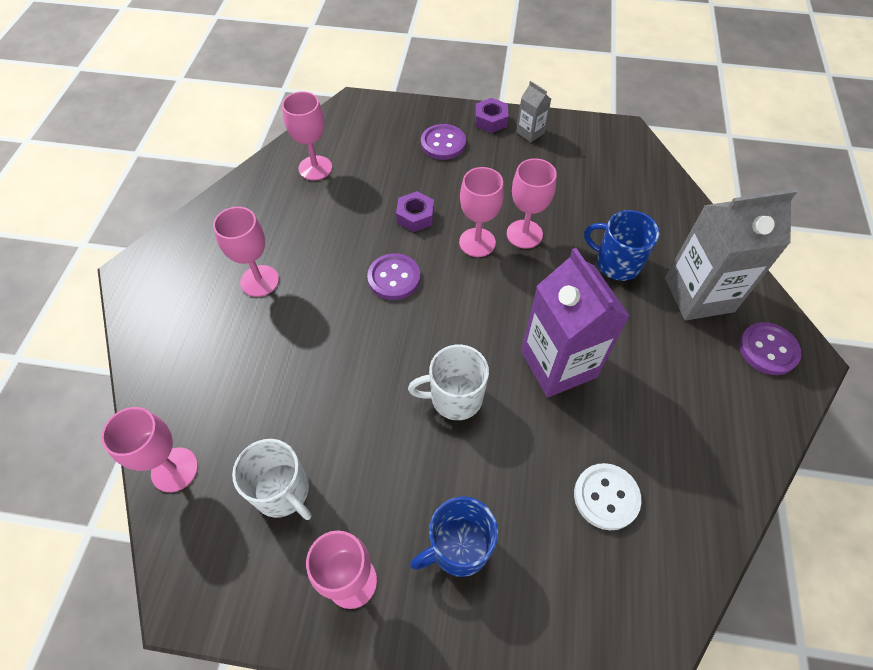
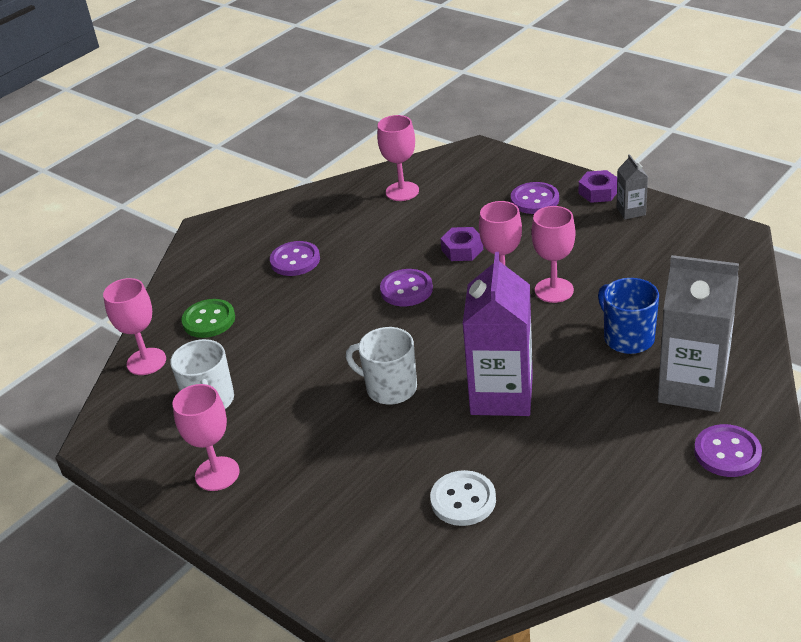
camera: 35 degrees right, 20 degrees down
pink goblet [213,207,279,297] -> purple button [270,241,320,276]
blue mug [410,496,498,577] -> none
none -> green button [181,299,235,338]

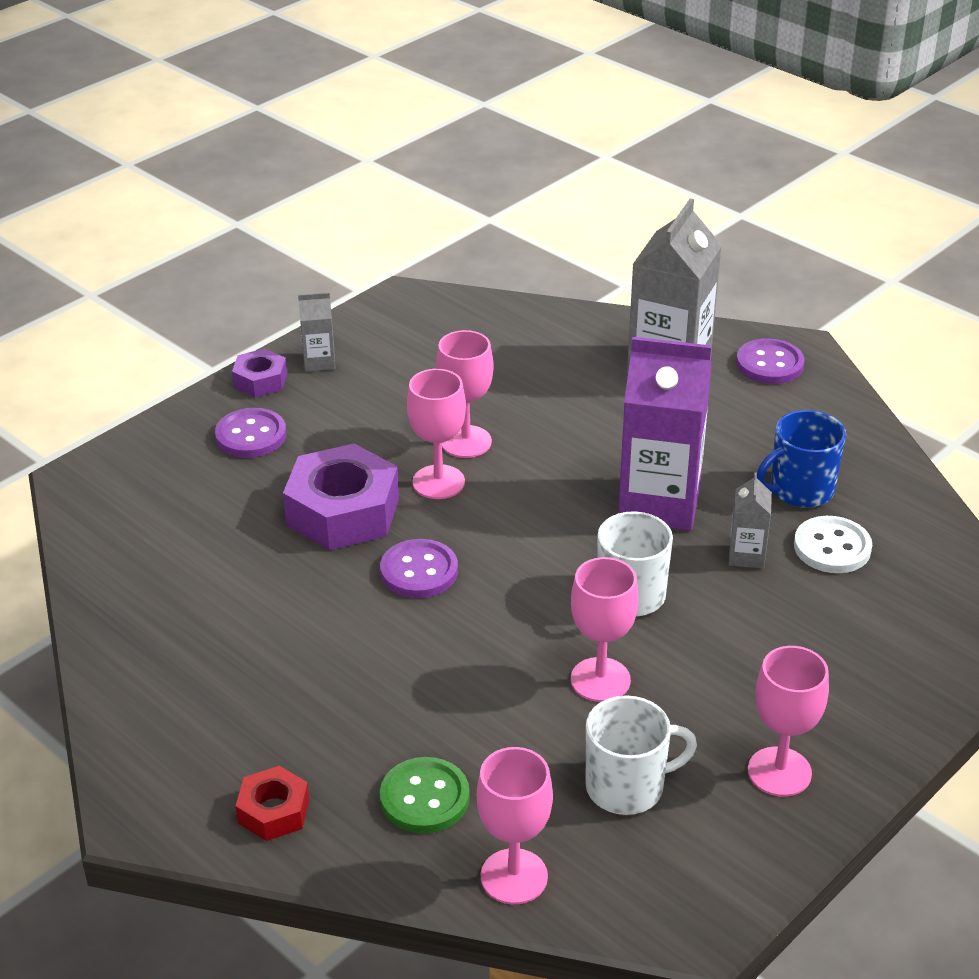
camera: 90 degrees left, 0 degrees up
purple button [270,241,320,276] -> none
pink goblet [377,115,419,201] -> pink goblet moved to [571,557,639,702]
purple nut [440,227,483,261] -> purple nut [283,443,399,550], size x1.90
blue mug [598,278,659,354] -> blue mug moved to [757,410,846,508]
none -> red nut [236,766,309,841]
none -> grey carton [728,472,772,569]

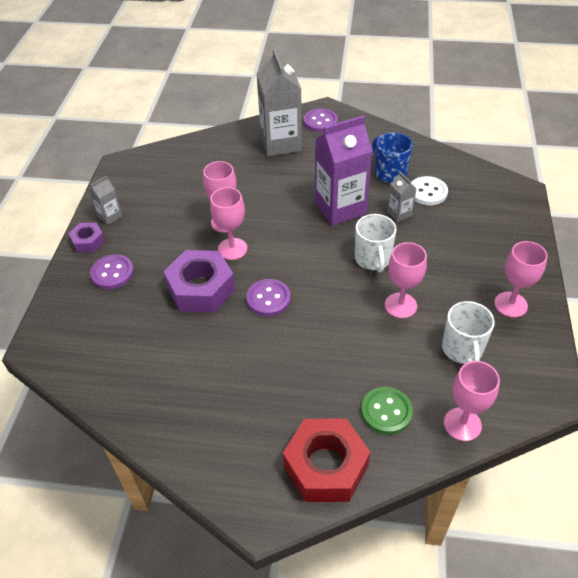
camera: 35 degrees left, 10 degrees up
red nut [236,766,309,841] -> red nut [283,418,371,502], size x1.90
white mug [586,695,697,815] -> white mug turned 135 degrees clockwise [442,301,495,364]
blue mug [757,410,846,508] -> blue mug turned 120 degrees clockwise [372,132,413,183]

